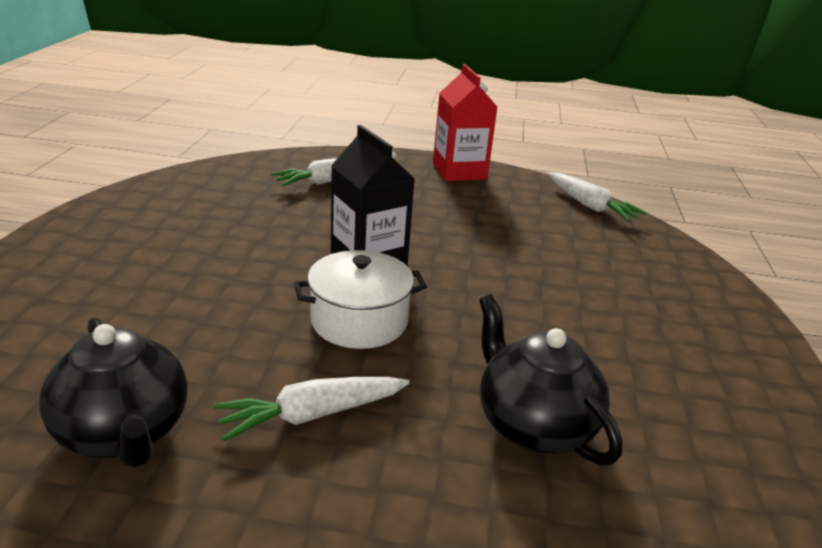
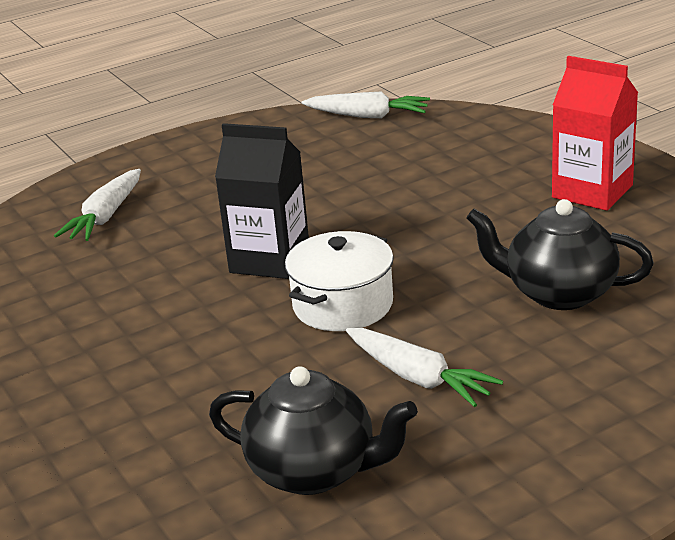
camera: 35 degrees left, 0 degrees up
white carrot [214,377,410,441] -> white carrot turned 75 degrees counterclockwise [346,328,503,407]
red carton [433,64,497,181] -> red carton moved to [552,56,638,211]

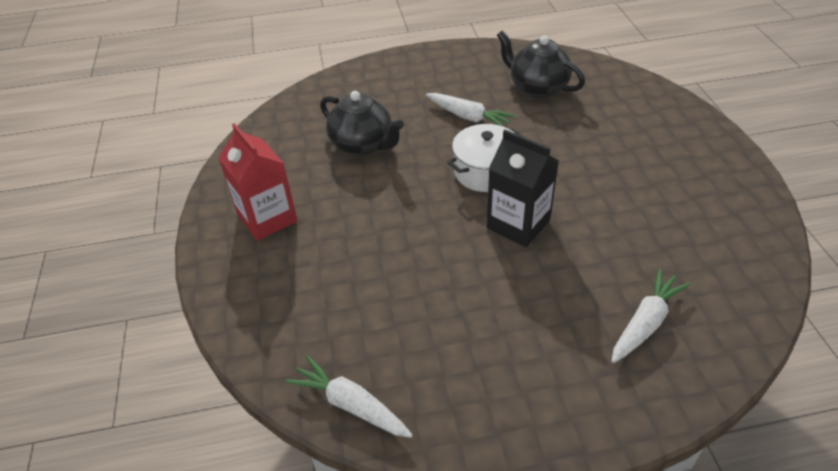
camera: 160 degrees left, 15 degrees up
white carrot [346,328,503,407] -> white carrot turned 150 degrees clockwise [426,93,516,127]

